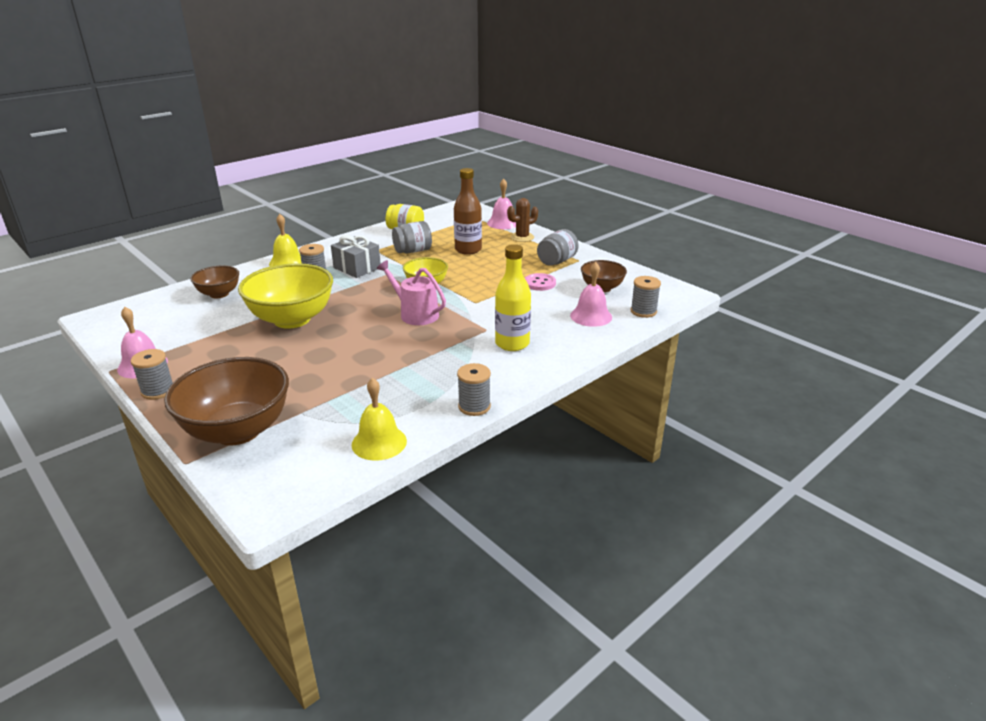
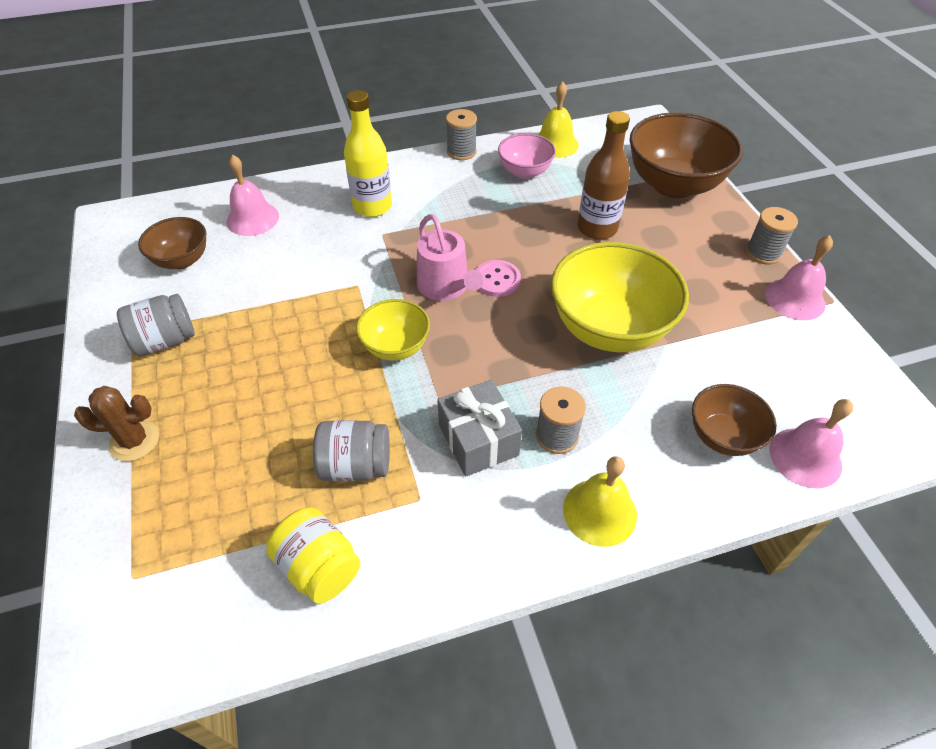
camera: 155 degrees left, 20 degrees up
brown bottle [454,168,482,255] -> brown bottle moved to [577,111,630,240]
pink bell [487,179,516,229] -> pink bell moved to [770,399,853,488]
pink button [525,273,556,291] -> pink button moved to [476,260,521,297]
grey spool [630,276,661,318] -> none
none -> pink bowl [498,133,556,179]

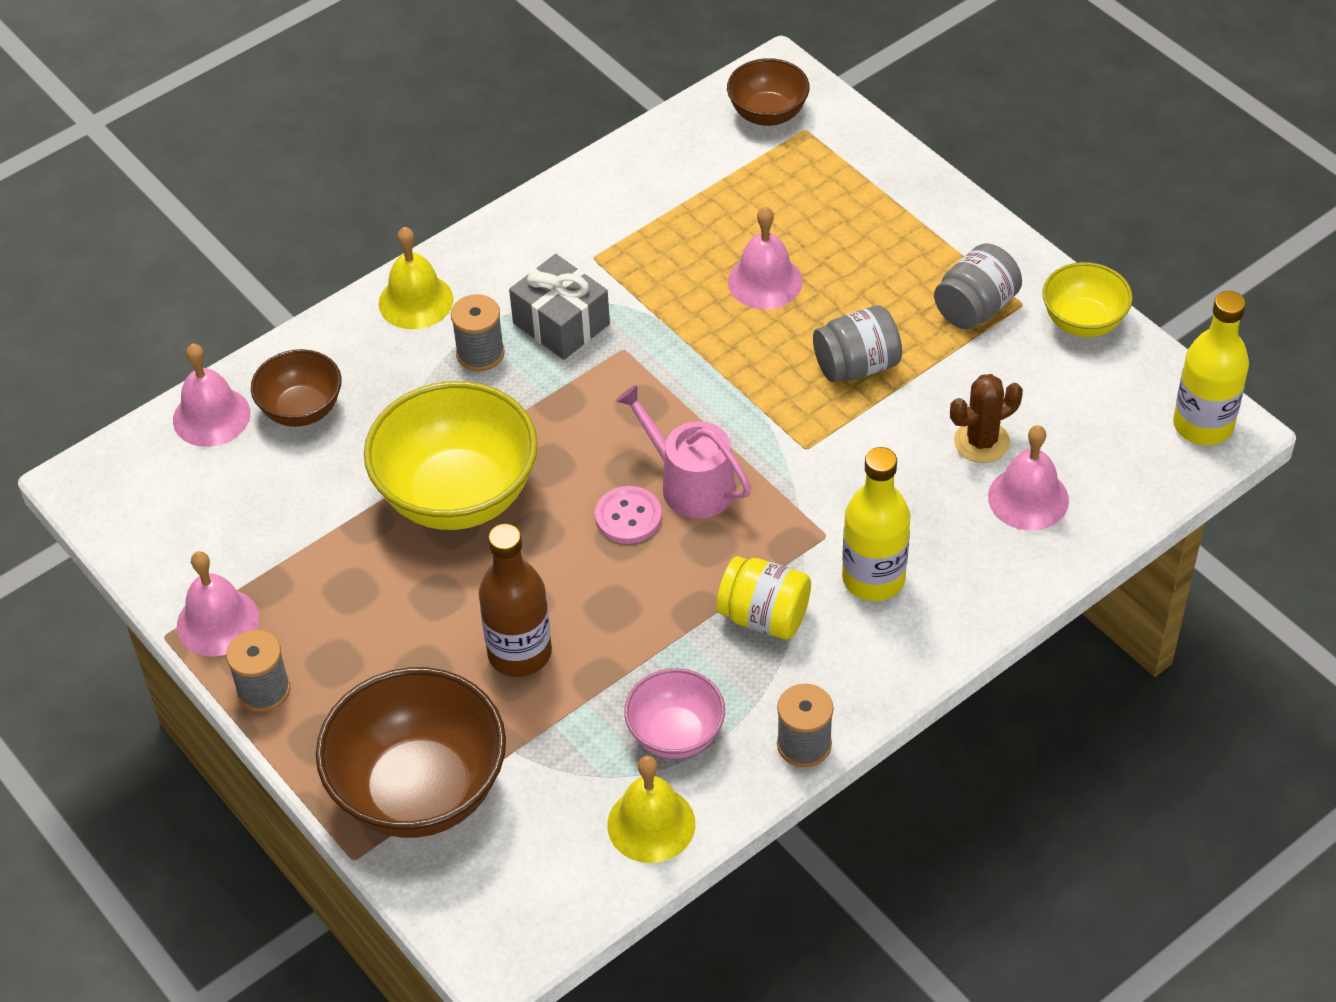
camera: 160 degrees right, 0 degrees up
brown cactus [74,386,159,461] -> brown cactus moved to [950,374,1023,463]
brown bowl [138,217,207,269] -> brown bowl moved to [727,58,810,126]
yellow jar [266,507,361,604] -> yellow jar moved to [716,556,811,639]
grey jar [313,420,390,481] -> grey jar moved to [813,305,902,382]
yellow bowl [356,299,430,361] -> yellow bowl moved to [1043,262,1133,337]
none -> pink bell [728,206,803,309]
none -> yellow bottle [1173,291,1249,445]

